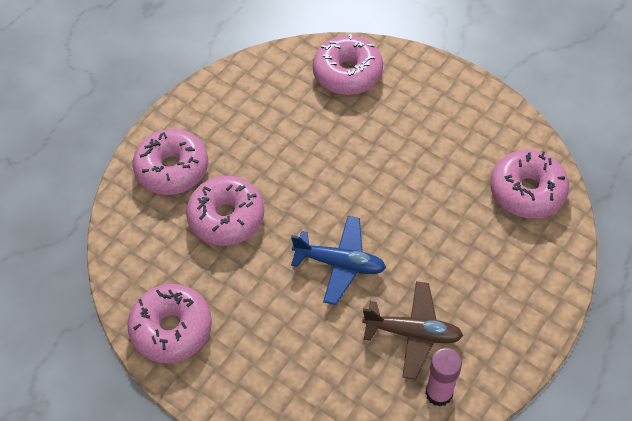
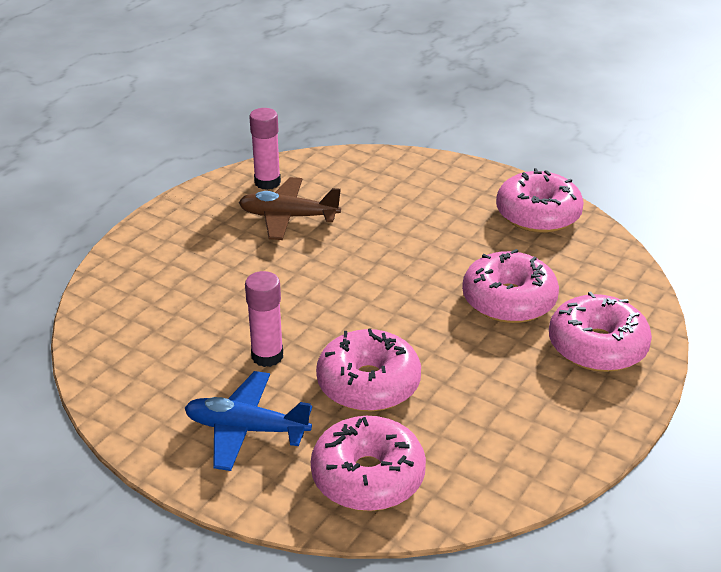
camera: 175 degrees right, 20 degrees down
blue plane [291,216,386,305] -> blue plane moved to [185,371,312,471]
pink donut [490,150,569,219] -> pink donut moved to [316,328,421,412]
none -> pink glue stick [245,271,283,367]

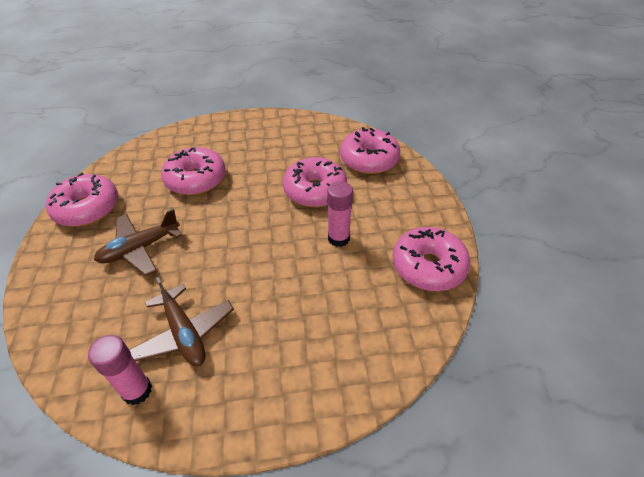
camera: 130 degrees left, 10 degrees up
blue plane [185,371,312,471] -> none
pink donut [549,292,652,372] -> pink donut moved to [393,227,470,291]
none -> brown plane [94,209,182,276]

